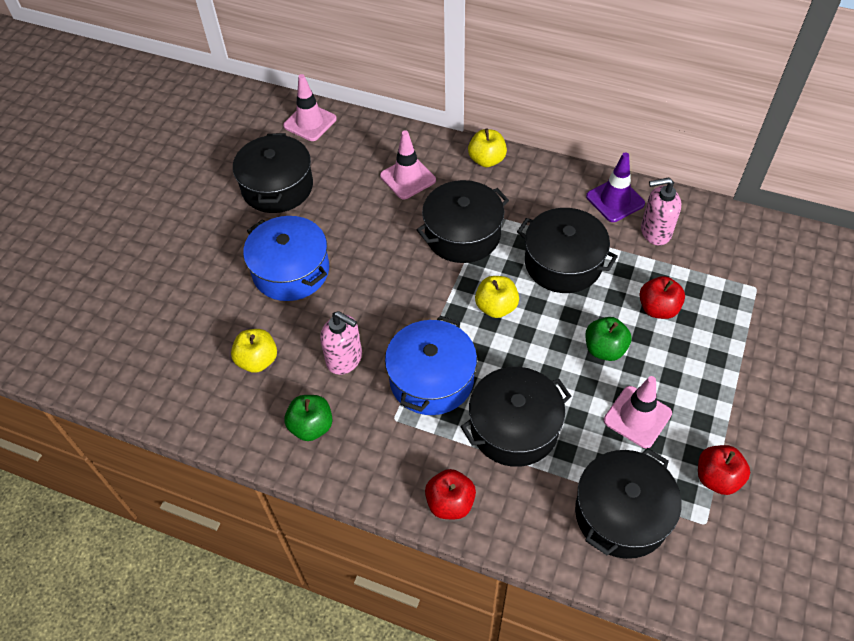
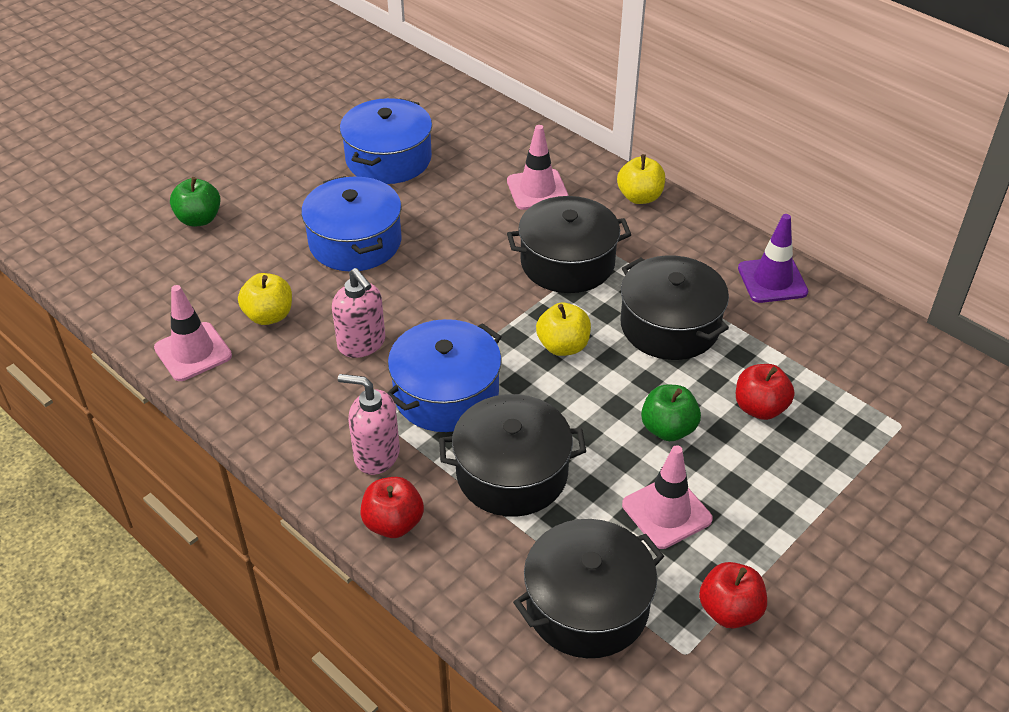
camera: 20 degrees right, 10 degrees down
black pot [233,133,313,213] -> blue pot [340,98,432,184]
pink traffic cone [283,74,337,141] -> pink traffic cone moved to [154,285,232,381]
green apple [284,395,333,441] -> green apple moved to [170,177,221,227]
pink soap dispenser [641,177,681,245] -> pink soap dispenser moved to [338,374,400,475]

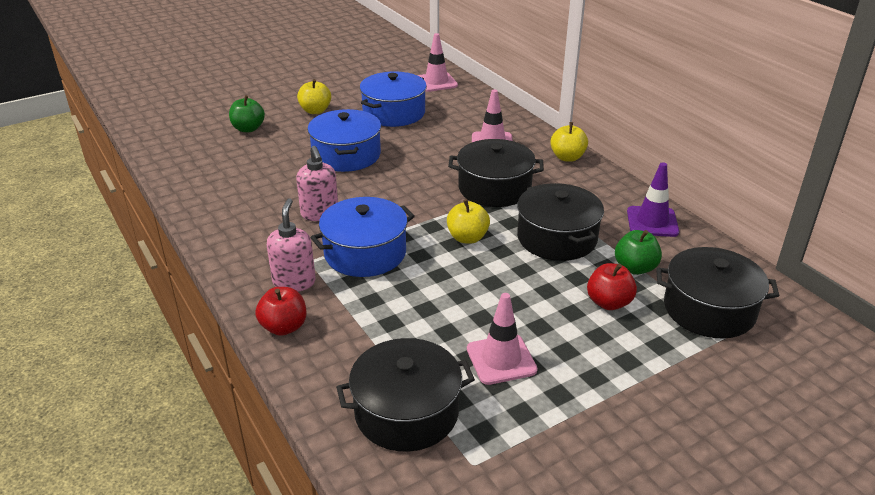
camera: 15 degrees right, 10 degrees down
pink traffic cone [154,285,232,381] -> pink traffic cone moved to [418,33,458,92]
yellow apple [238,273,292,325] -> yellow apple moved to [297,79,331,114]
pink soap dispenser [338,374,400,475] -> pink soap dispenser turned 60 degrees clockwise [267,198,316,292]
black pot [439,394,586,517] -> black pot moved to [656,247,780,339]
green apple [641,384,701,441] -> green apple moved to [615,230,662,275]
red apple [699,562,767,629] -> none

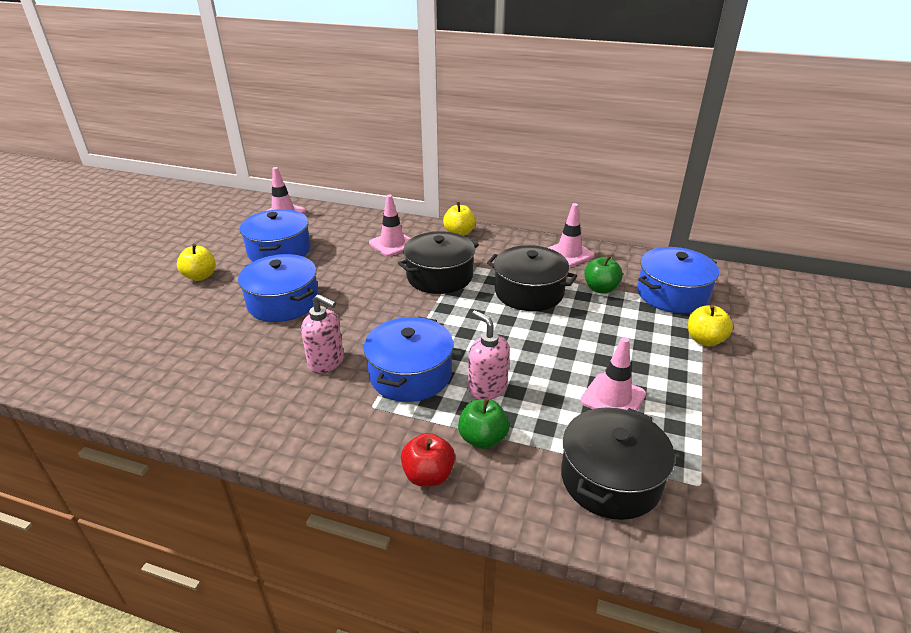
camera: 40 degrees left, 0 degrees up
green apple [229,95,265,132] -> green apple moved to [458,398,509,449]
pink soap dispenser [267,198,316,292] -> pink soap dispenser moved to [468,310,510,400]
yellow apple [447,199,490,244] -> yellow apple moved to [688,305,733,346]
red apple [587,263,637,310] -> none
purple traffic cone [627,162,679,237] -> pink traffic cone [548,203,595,267]
black pot [656,247,780,339] -> blue pot [637,247,719,313]

